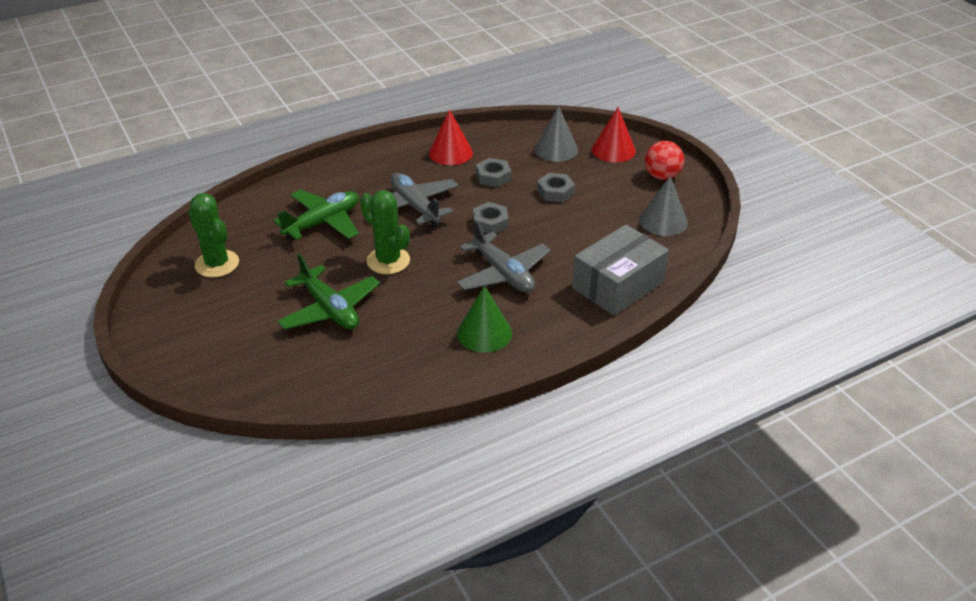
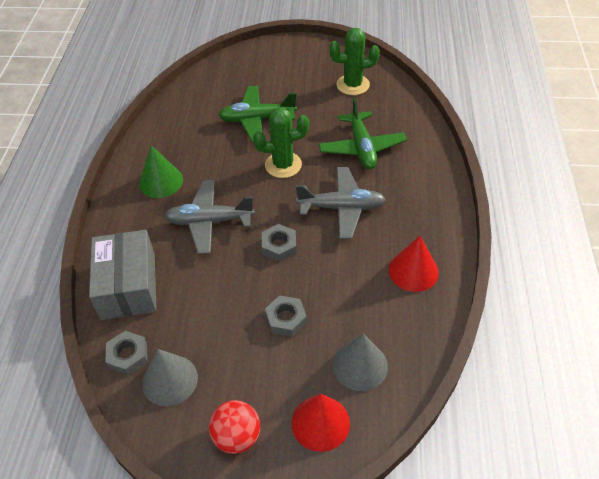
camera: 125 degrees right, 10 degrees up
grey nut [476,158,511,187] -> grey nut moved to [106,331,148,376]

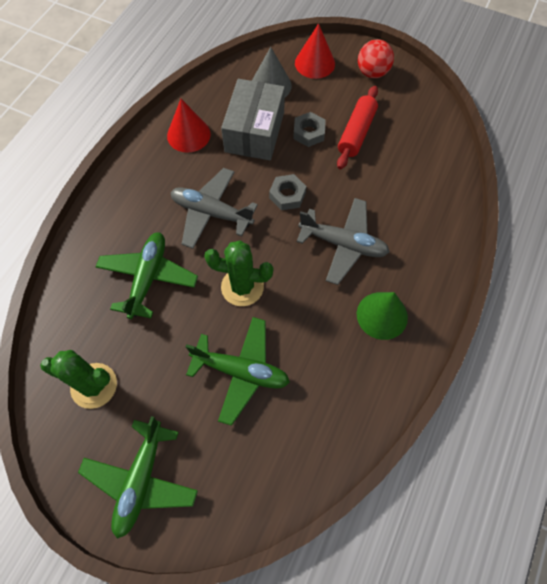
camera: 160 degrees left, 15 degrees up
grey box [89,230,157,320] -> grey box moved to [221,79,285,160]
grey nut [106,331,148,376] -> none
grey cone [142,349,198,406] -> none
none -> green plane [78,416,198,539]
none -> red rolling pin [337,86,378,169]

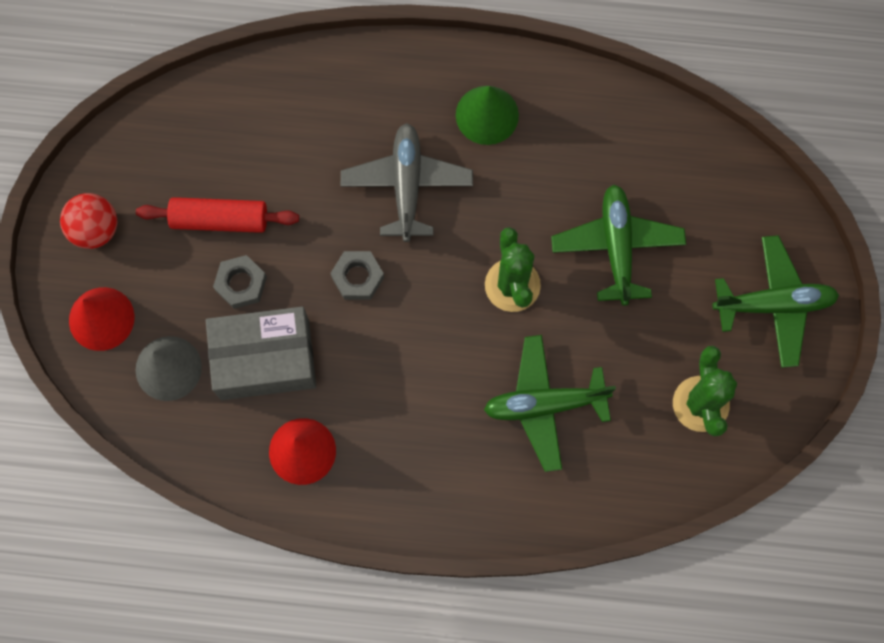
camera: 110 degrees left, 10 degrees up
grey plane [171,168,258,249] -> none

